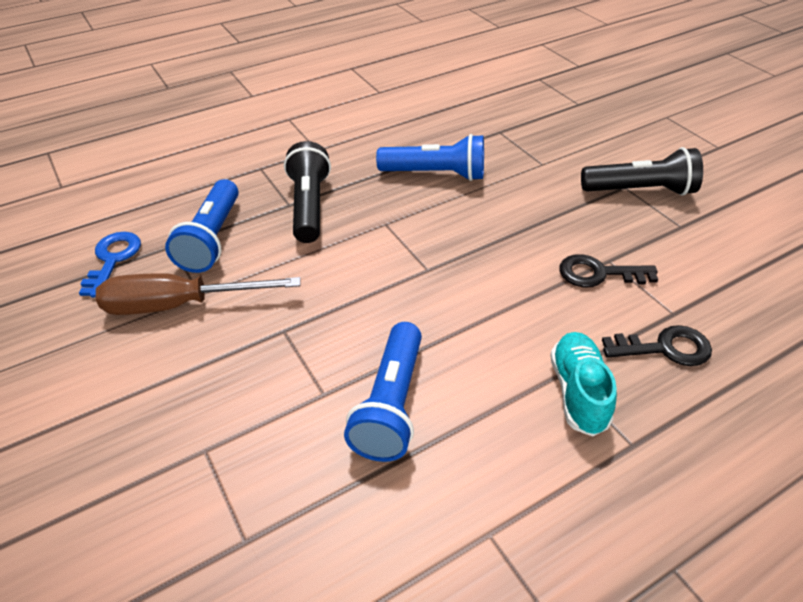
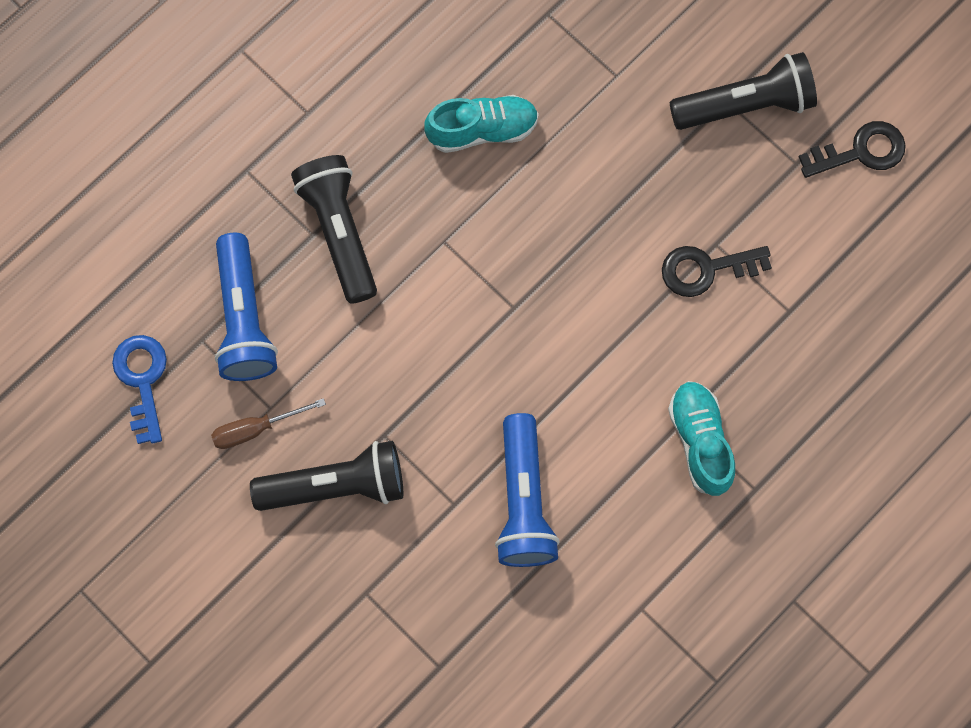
camera: 15 degrees left, 30 degrees up
brown screwdriver [96,273,301,315] -> brown screwdriver [211,398,326,449], size x0.53
blue flashlight [376,134,484,181] -> turquoise shoe [424,95,539,153]
black key [602,325,712,366] -> black key moved to [799,121,906,178]
none -> black flashlight [250,441,403,511]

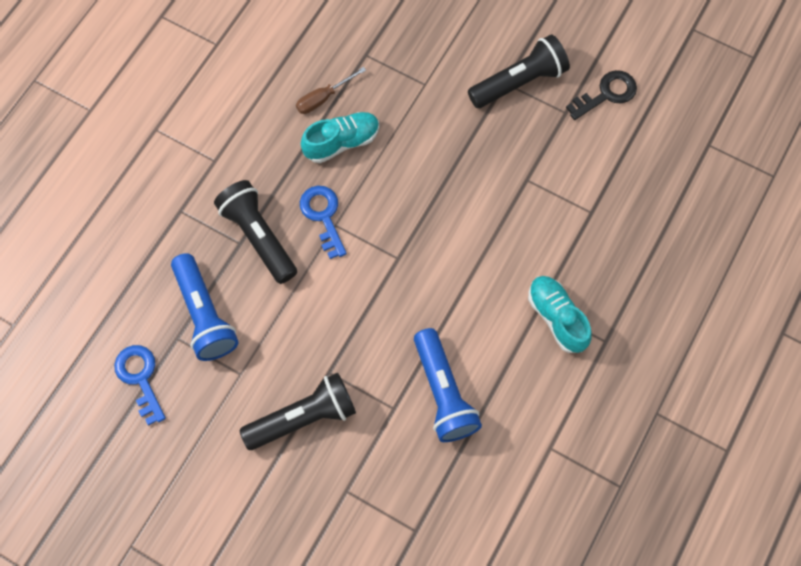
camera: 15 degrees left, 5 degrees down
brown screwdriver [211,398,326,449] -> brown screwdriver moved to [296,67,366,114]
black key [662,246,772,297] -> none
none -> blue key [300,186,347,259]

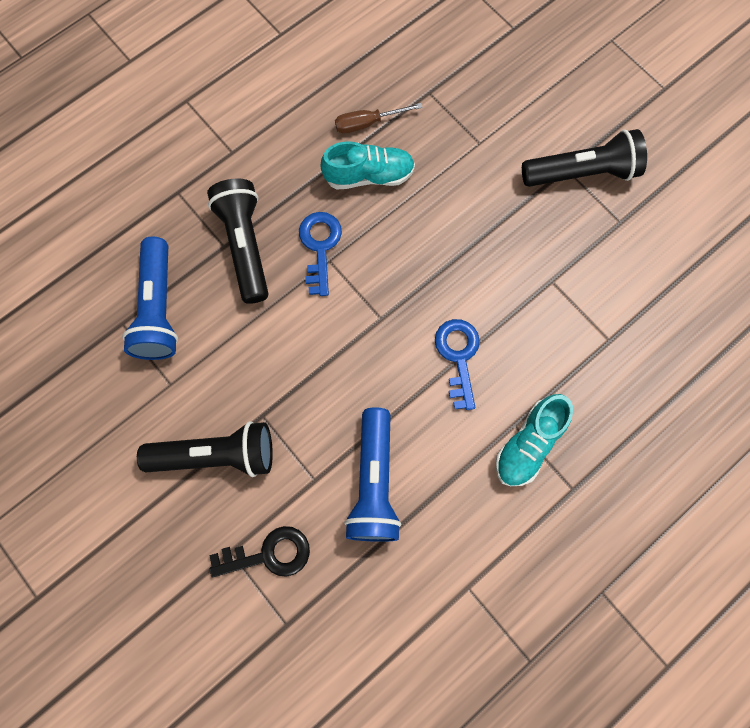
camera: 20 degrees right, 5 degrees up
blue key [114,345,166,426] -> blue key moved to [435,319,480,410]
turquoise shoe [528,276,592,353] -> turquoise shoe turned 135 degrees counterclockwise [495,394,573,486]
black key [566,70,637,120] -> black key moved to [209,526,310,577]

